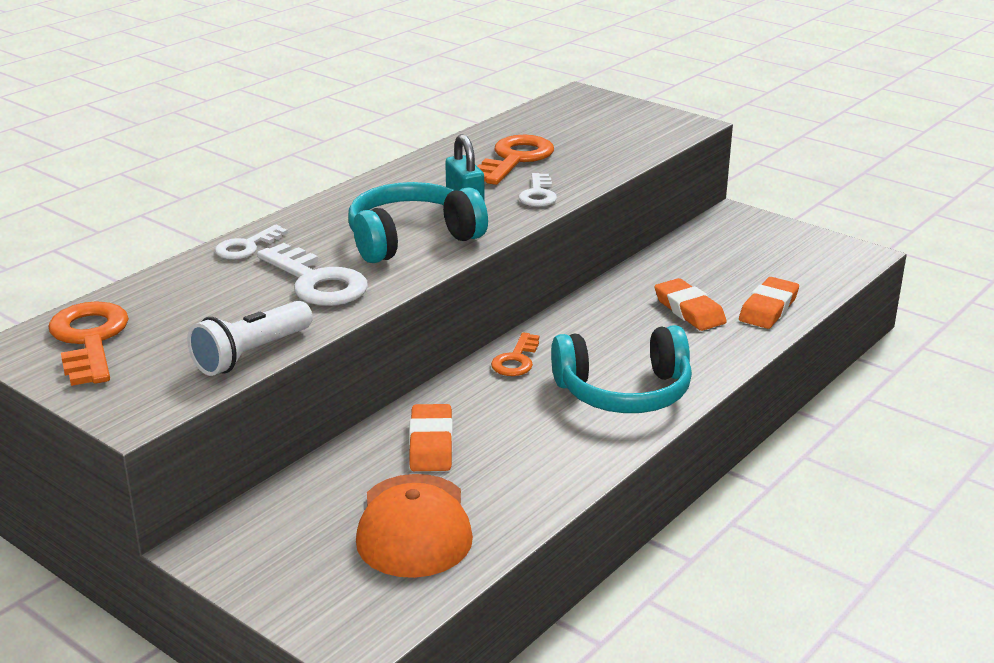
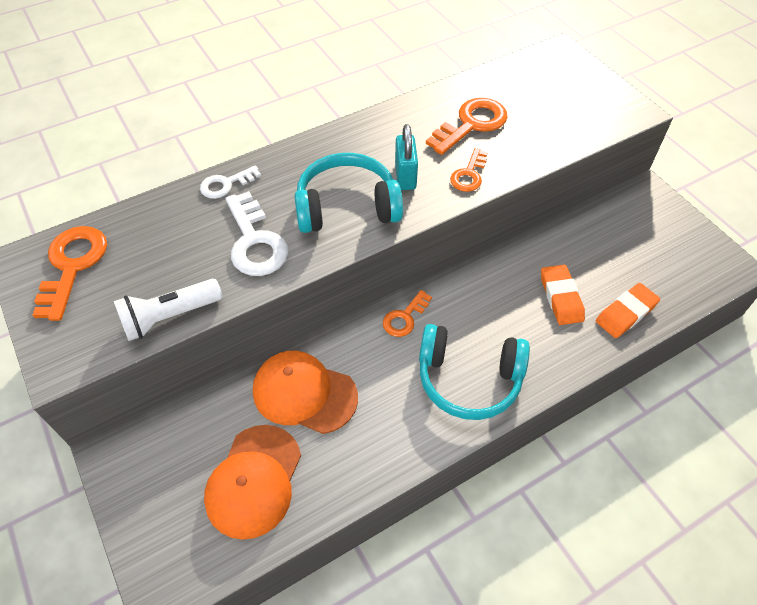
camera: 20 degrees right, 25 degrees up
orange eraser [409,404,453,471] -> orange cap [253,351,358,434]
white key [519,173,557,207] -> orange key [450,148,488,192]

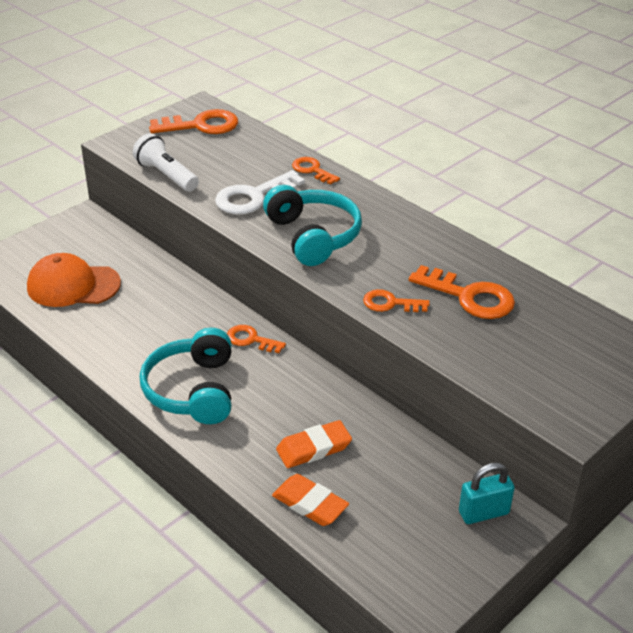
camera: 75 degrees right, 15 degrees down
white key [200,165,261,199] -> orange key [292,157,340,185]
orange cap [253,351,358,434] -> none
turquoise padlock [395,124,418,190] -> turquoise padlock moved to [459,462,515,524]

